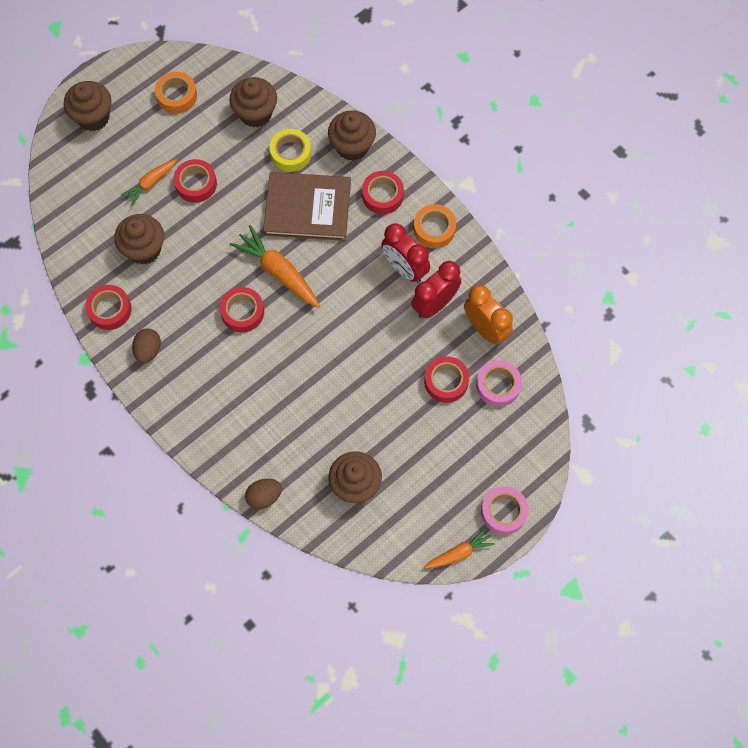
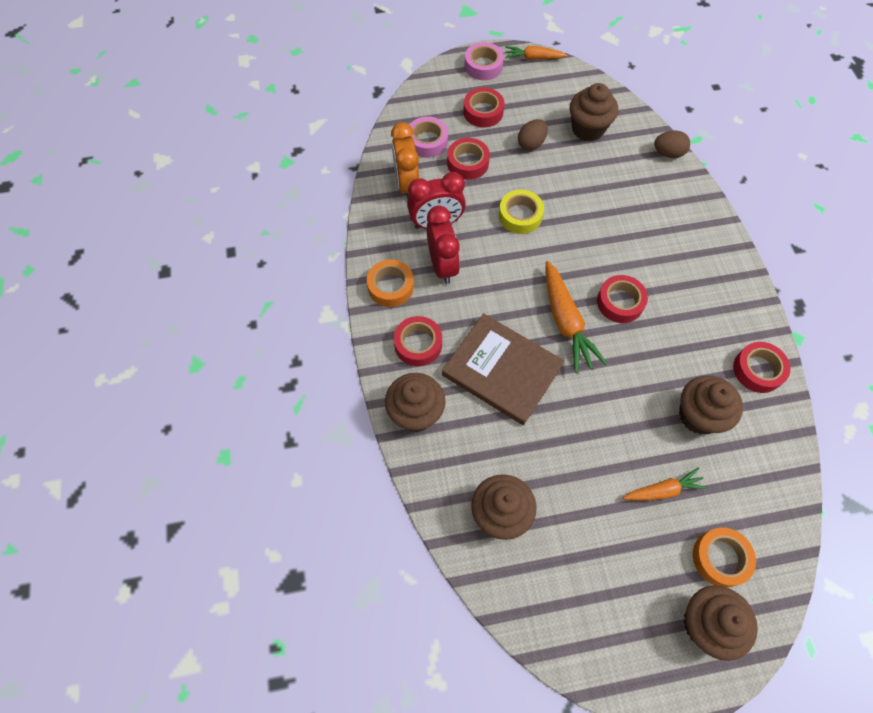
camera: 150 degrees left, 5 degrees down
brown egg [132,328,161,363] -> brown egg moved to [518,119,548,151]
orange tape [155,72,197,114] -> orange tape moved to [693,527,756,587]
red tape [174,159,217,203] -> red tape moved to [463,87,504,127]
yellow tape [269,129,311,172] -> yellow tape moved to [499,190,544,234]

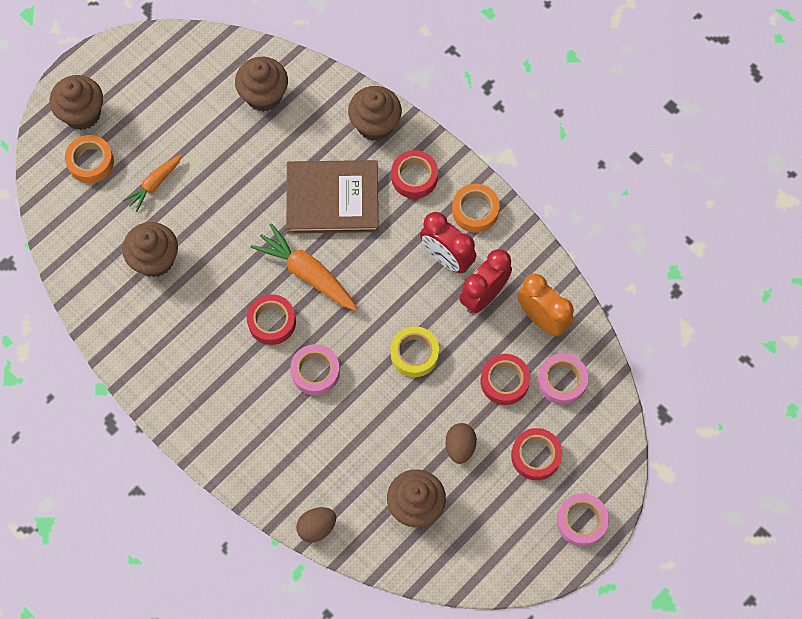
camera: 145 degrees right, 5 degrees up
orange carrot [505,46,567,60] -> none
red tape [733,342,790,393] -> none
none -> pink tape [290,344,340,396]

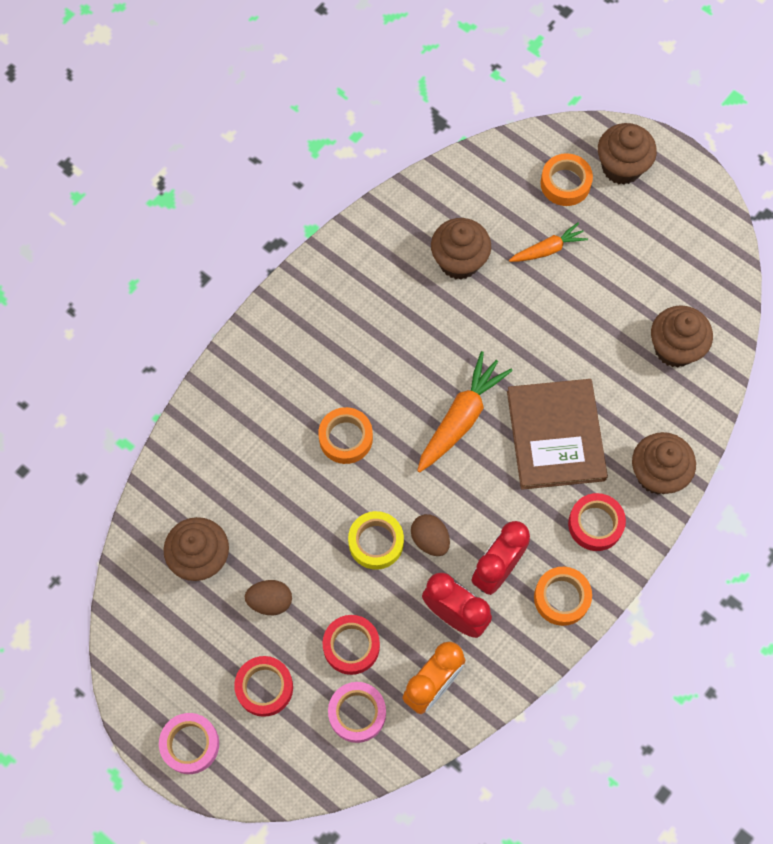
camera: 85 degrees right, 0 degrees up
orange carrot [123,155,182,212] -> orange carrot turned 120 degrees clockwise [509,222,588,262]
red tape [247,294,296,345] -> none
pink tape [290,344,340,396] -> orange tape [318,407,373,464]
brown egg [296,507,336,542] -> brown egg moved to [411,514,450,556]

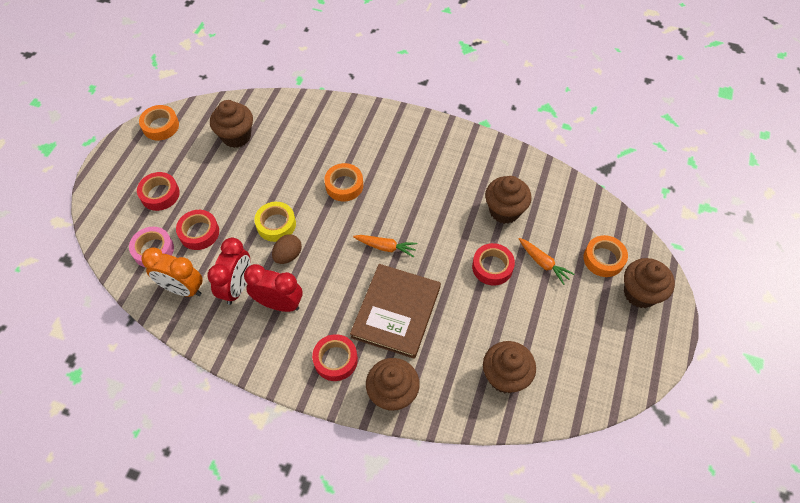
camera: 70 degrees right, 10 degrees down
pink tape [159,713,219,774] -> none
brown egg [245,580,292,615] -> none
orange carrot [417,351,513,472] -> orange carrot [353,235,418,257], size x0.61
brown book [507,379,608,490] -> brown book turned 45 degrees counterclockwise [350,264,441,359]
orange tape [534,567,592,626] -> orange tape moved to [139,105,179,140]
none -> red tape [472,243,515,286]

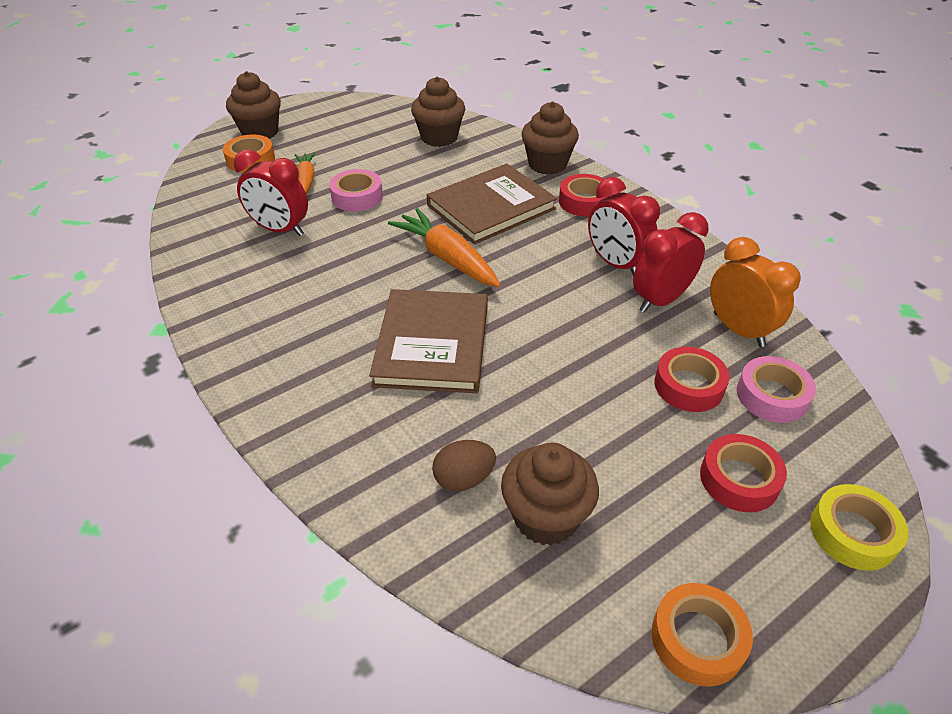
camera: 145 degrees left, 15 degrees down
yellow tape [254,202,296,242] -> yellow tape moved to [810,484,909,571]
brown egg [272,234,302,264] -> brown egg moved to [432,440,496,491]
orange tape [324,163,363,202] -> brown book [369,289,488,393]
orange carrot [353,235,418,257] -> orange carrot [388,208,501,287], size x1.65
red tape [472,243,515,286] -> pink tape [329,169,383,211]
brown cupcake [485,176,532,224] -> red clock [233,150,308,236]

